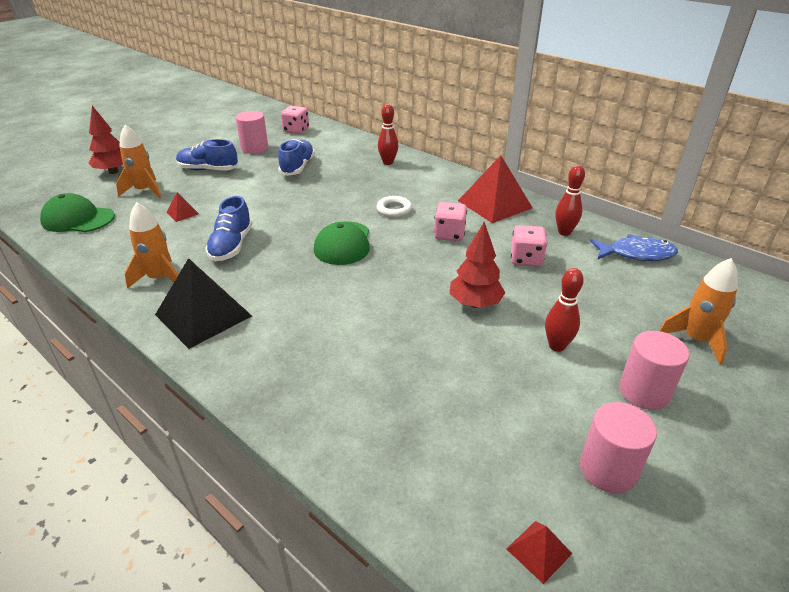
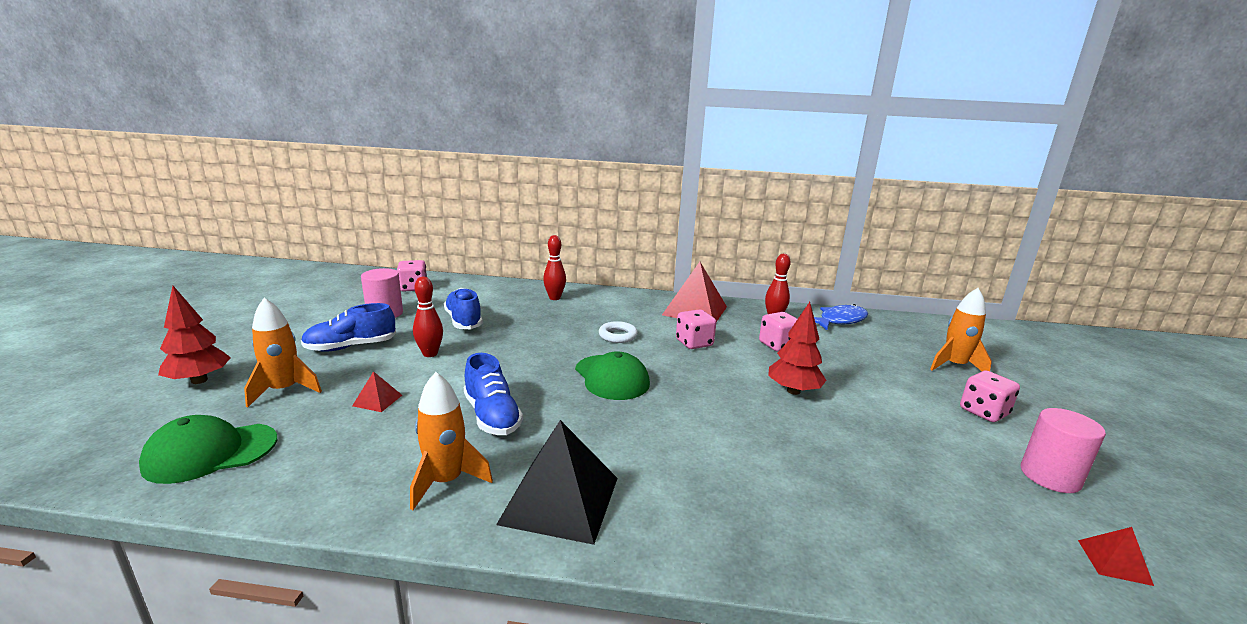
camera: 35 degrees left, 15 degrees down
red bowling pin [545,268,584,352] -> red bowling pin moved to [413,276,443,357]
pink cylinder [619,331,689,410] -> pink dice [960,371,1020,422]

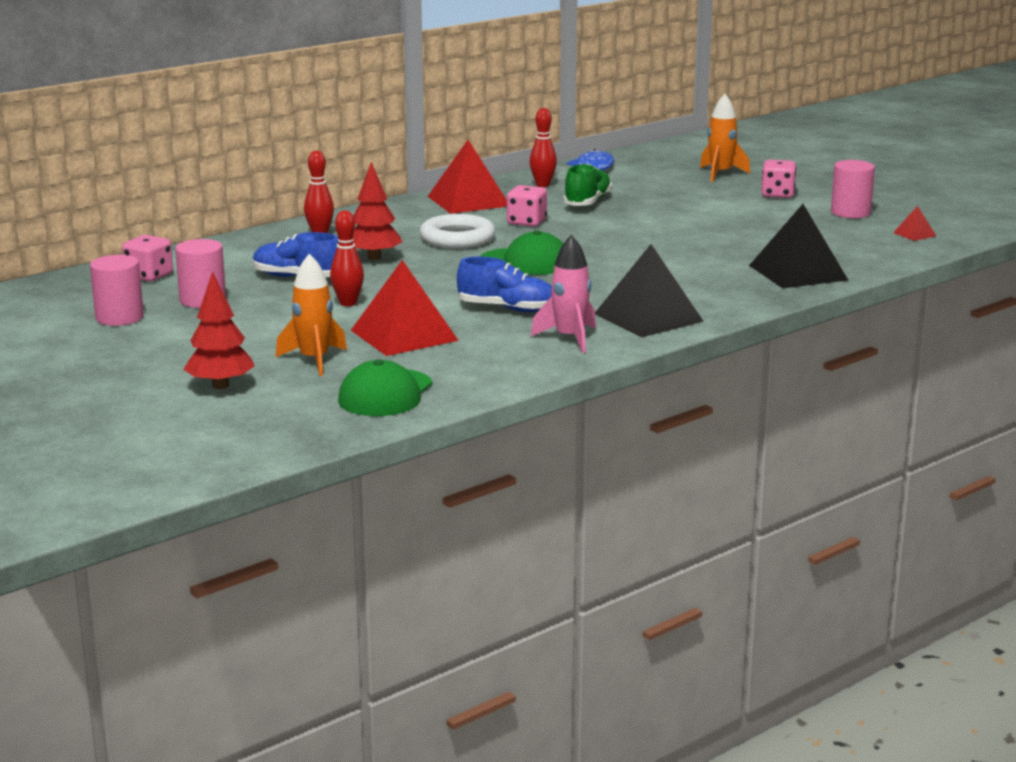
camera: 45 degrees left, 0 degrees up
blue shoe [301,303,396,352] -> none
red pyramid [352,371,402,412] -> red pyramid [351,260,459,356], size x2.25
orange rocket [410,372,493,510] -> pink rocket [531,235,596,353]
white ring [599,321,638,343] -> white ring [420,214,495,249], size x1.66
pink dice [759,312,797,352] -> green shoe [563,163,612,206]
red tree [768,302,827,395] -> red tree moved to [353,162,402,260]
none -> pink cylinder [90,255,144,326]
none -> black pyramid [749,204,848,288]

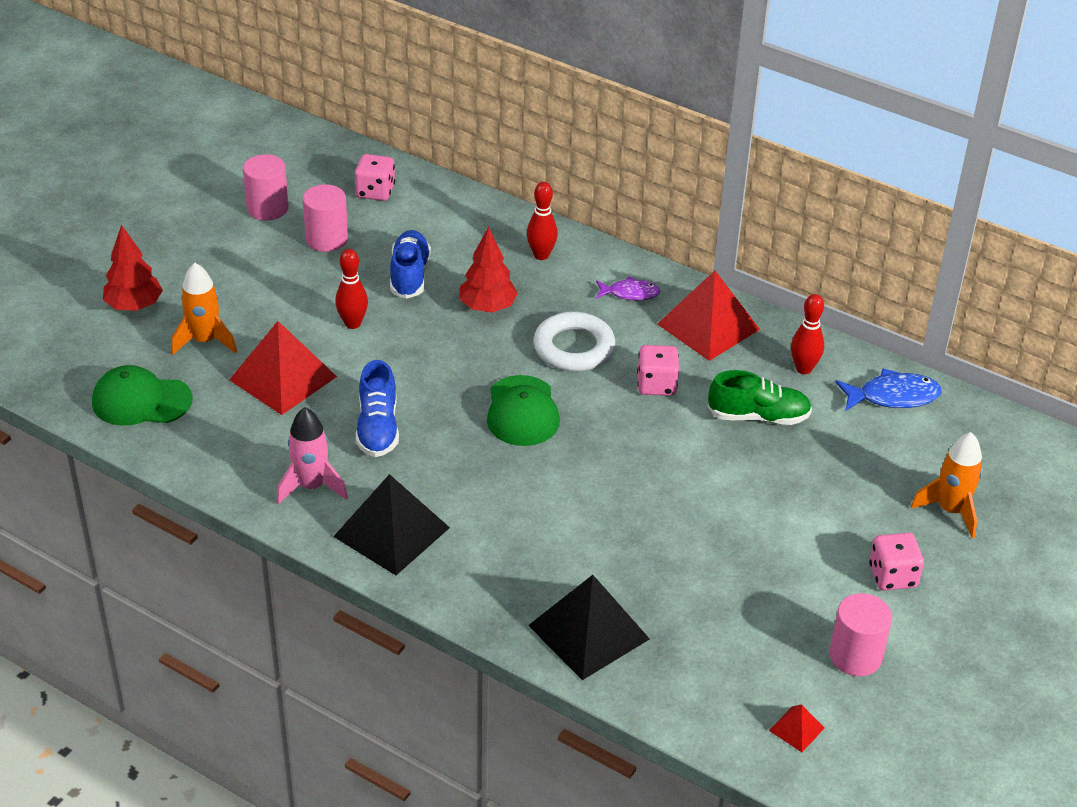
camera: 70 degrees right, 20 degrees up
none -> purple fish [596,276,660,300]

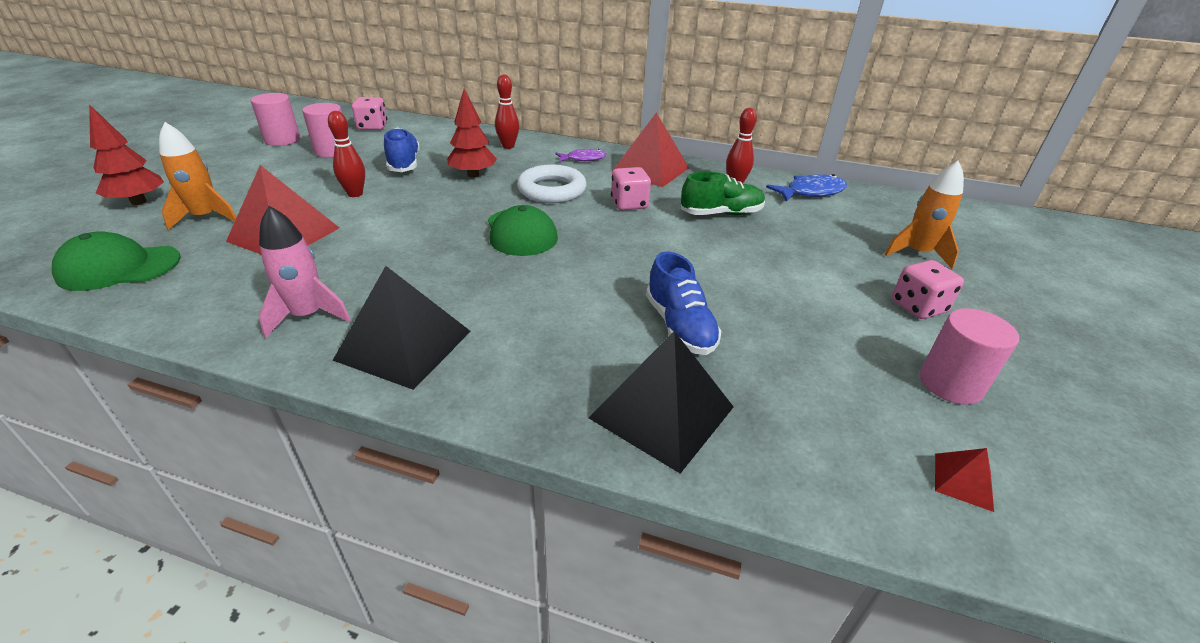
camera: 15 degrees left, 5 degrees down
blue shoe [356,360,399,457] -> blue shoe moved to [646,252,721,355]

